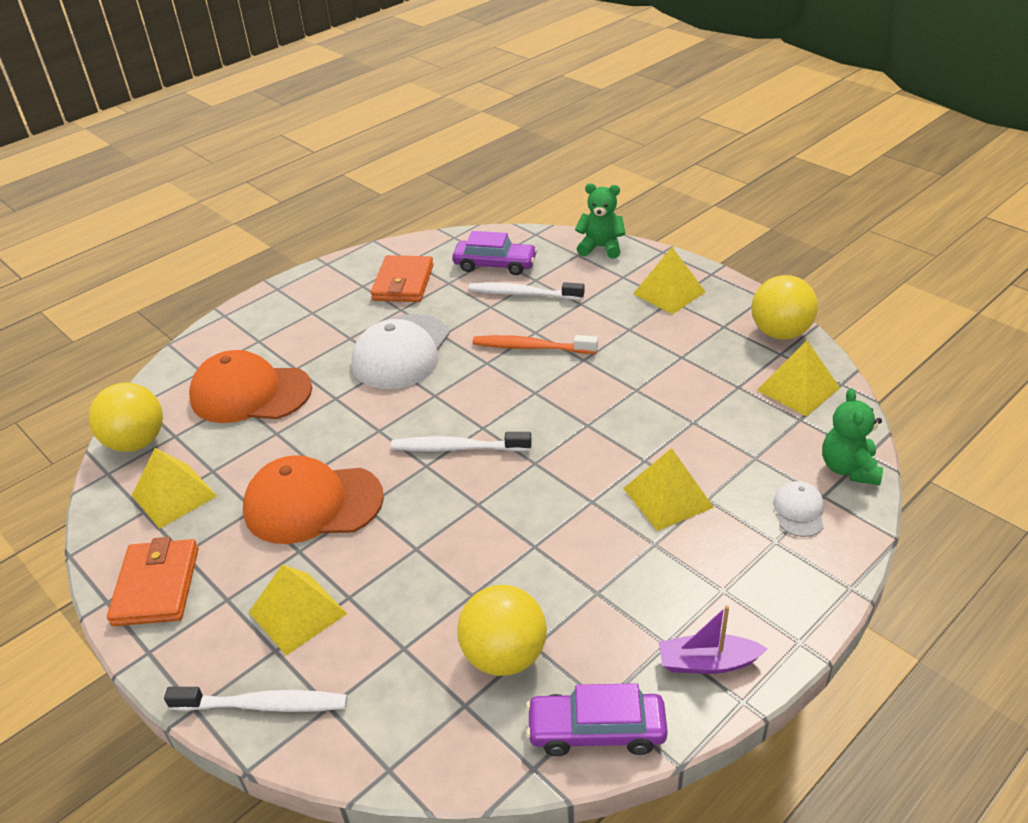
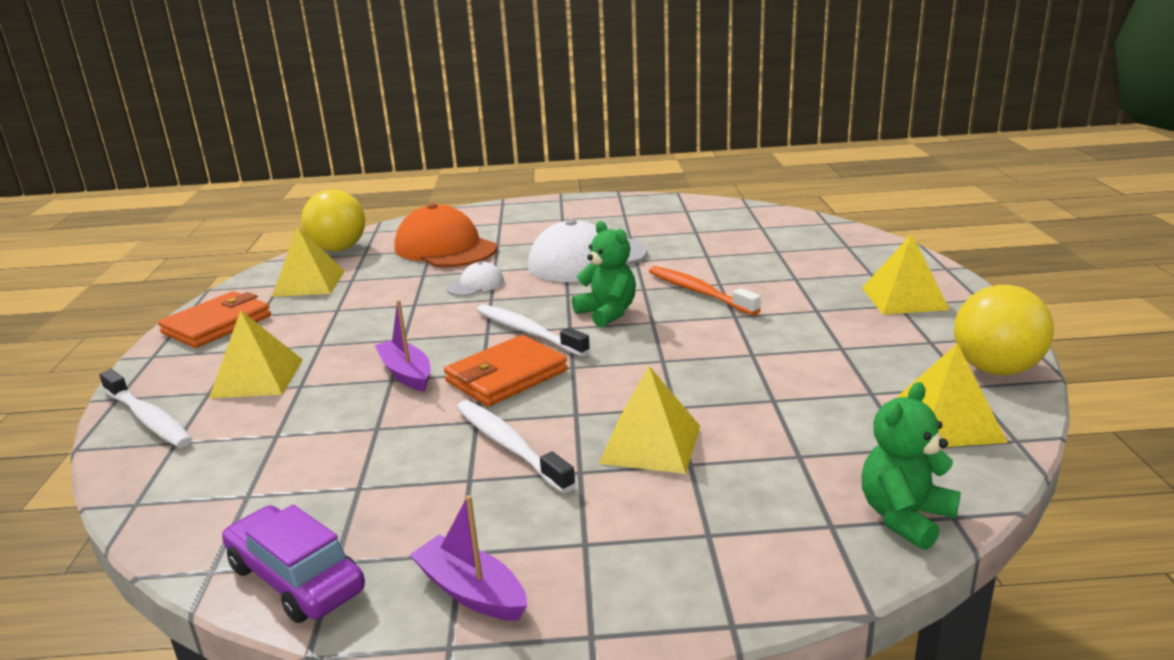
camera: 40 degrees right, 15 degrees down
orange cap [243,455,384,544] -> none
orange wallet [371,255,434,302] -> orange wallet moved to [444,335,568,407]
purple car [453,231,538,275] -> none
yellow ball [457,585,547,676] -> none
white toothbrush [468,282,585,300] -> white toothbrush moved to [456,400,576,493]
green teddy bear [575,183,626,259] -> green teddy bear moved to [572,221,636,327]
white cap [773,481,824,537] -> white cap moved to [446,262,504,296]
none -> purple boat [374,300,430,392]

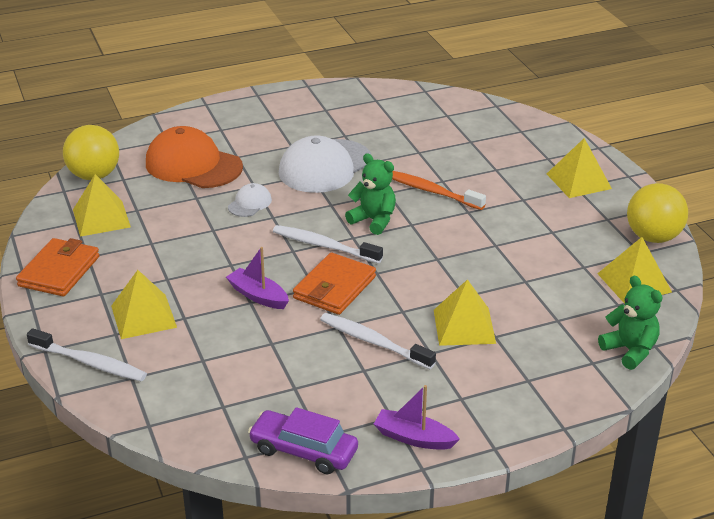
camera: 20 degrees left, 10 degrees up
green teddy bear [861,382,961,550] -> green teddy bear turned 120 degrees clockwise [598,276,662,370]

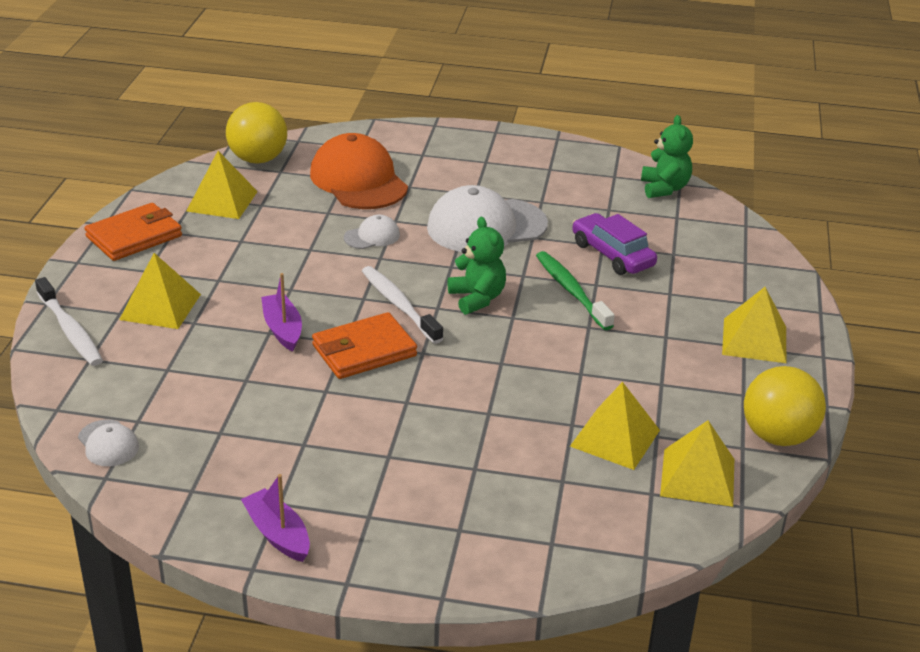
camera: 30 degrees right, 0 degrees up
purple car [248,407,358,474] -> purple car moved to [572,213,657,275]
white toothbrush [320,313,436,369] -> none
orange toothbrush [392,171,486,210] -> green toothbrush [536,251,615,330]
yellow pyramid [434,279,496,346] -> yellow pyramid moved to [570,382,660,470]
green teddy bear [598,276,662,370] -> green teddy bear moved to [641,115,693,198]
none -> white cap [78,419,139,466]

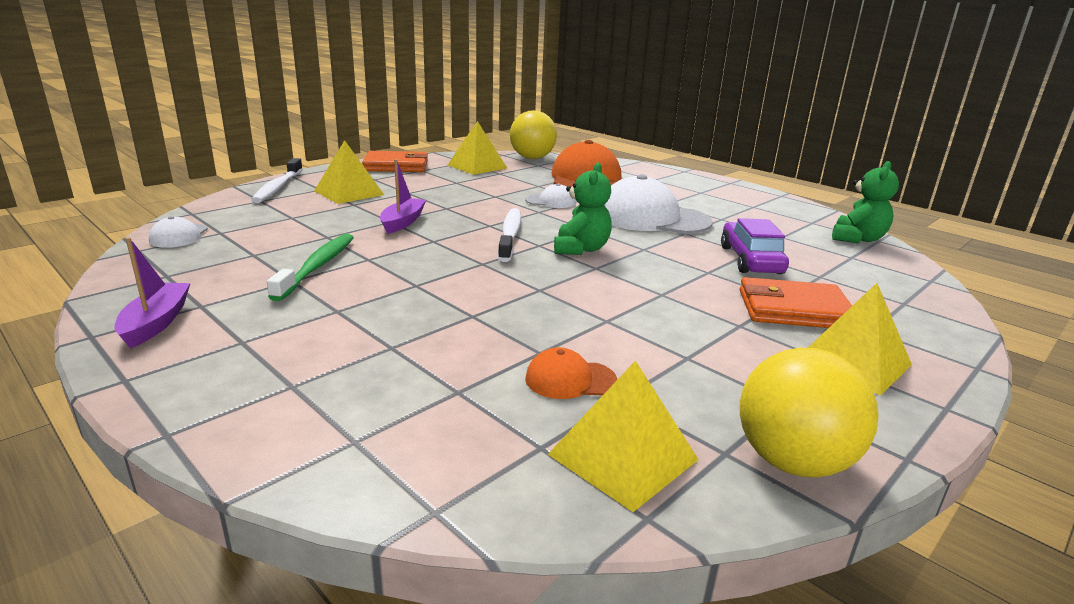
camera: 35 degrees right, 10 degrees down
orange wallet [312,312,417,379] -> orange wallet moved to [740,277,852,328]
green toothbrush [536,251,615,330] -> green toothbrush moved to [267,234,354,301]
yellow pyramid [570,382,660,470] -> orange cap [525,347,617,399]

